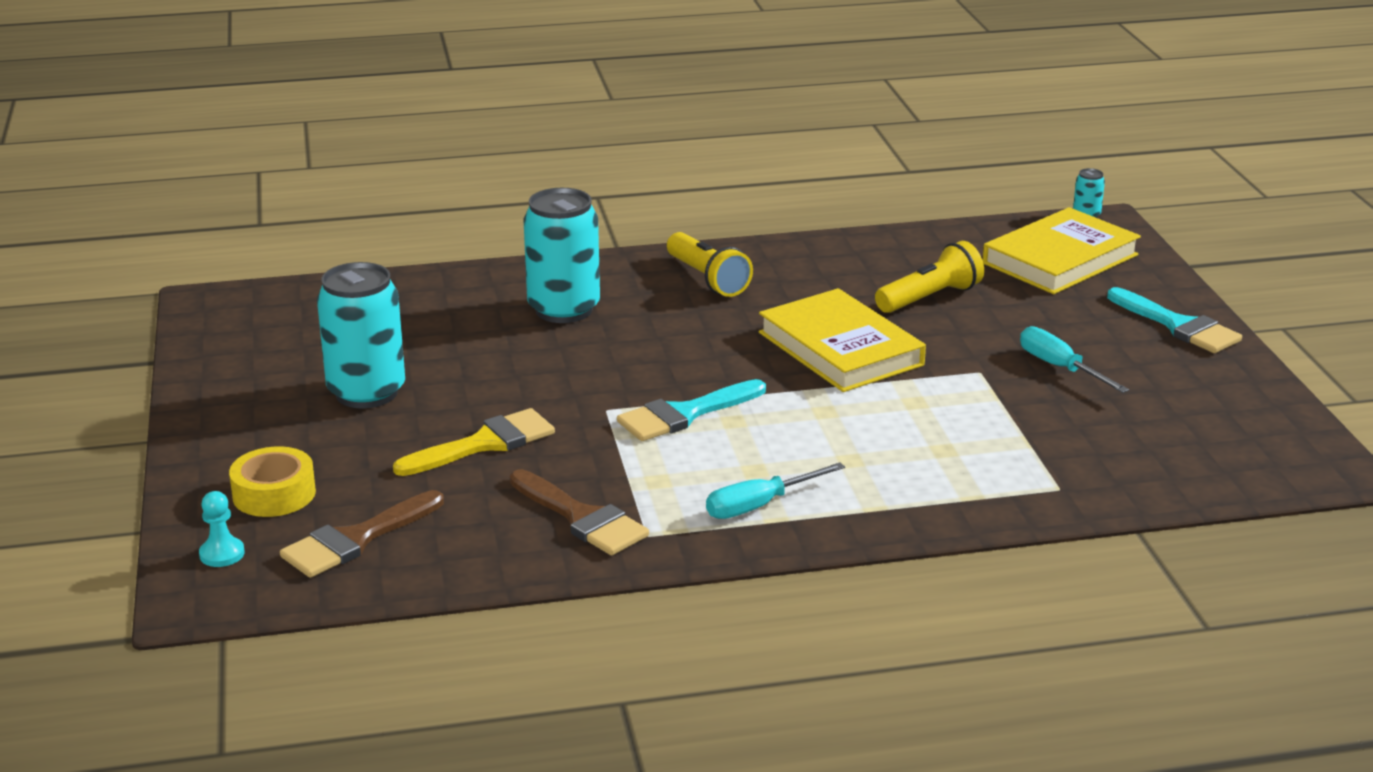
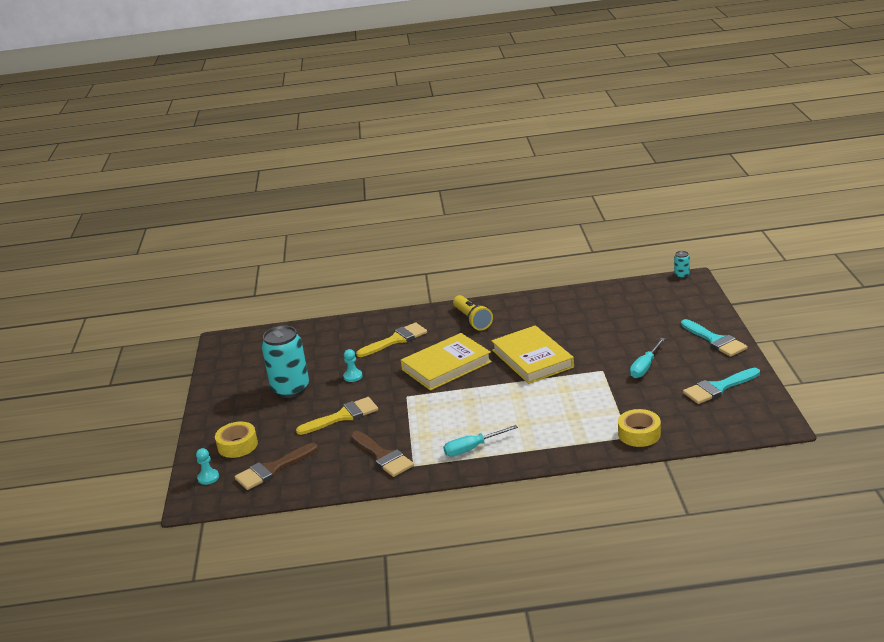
camera: 10 degrees right, 0 degrees up
turquoise can [523,188,600,323] -> yellow brush [356,322,427,357]
turquoise brush [617,379,766,441] -> turquoise brush moved to [683,368,760,404]
yellow flashlight [875,241,984,313] -> none
yellow book [983,207,1141,294] -> yellow book moved to [401,333,492,391]
turquoise screwdriver [1020,326,1129,393] -> turquoise screwdriver turned 120 degrees counterclockwise [630,338,665,378]
none -> turquoise pawn [343,349,363,382]
none -> yellow tape [618,409,661,447]

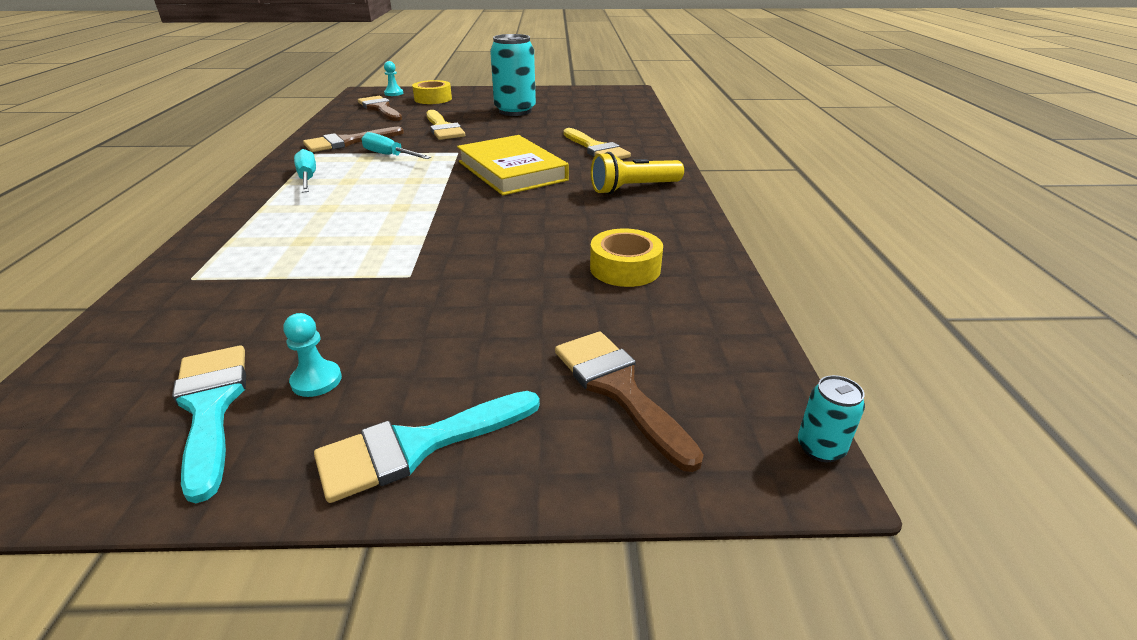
camera: 90 degrees right, 5 degrees up
turquoise pawn [343,349,363,382] -> turquoise pawn moved to [283,313,342,397]
yellow book [491,325,574,384] -> none
yellow tape [618,409,661,447] -> yellow tape moved to [590,229,663,287]
turquoise screwdriver [630,338,665,378] -> turquoise screwdriver moved to [361,132,431,159]
none -> brown brush [555,332,704,472]

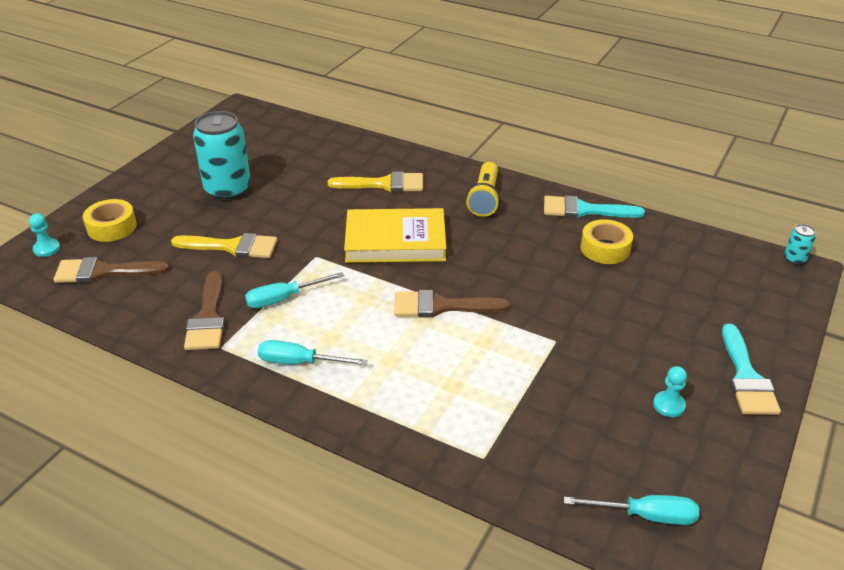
camera: 60 degrees left, 5 degrees up
turquoise brush [172,345,246,503] -> turquoise brush moved to [544,196,645,218]
brown brush [555,332,704,472] -> brown brush moved to [394,290,509,318]
none -> turquoise screwdriver [564,495,699,525]

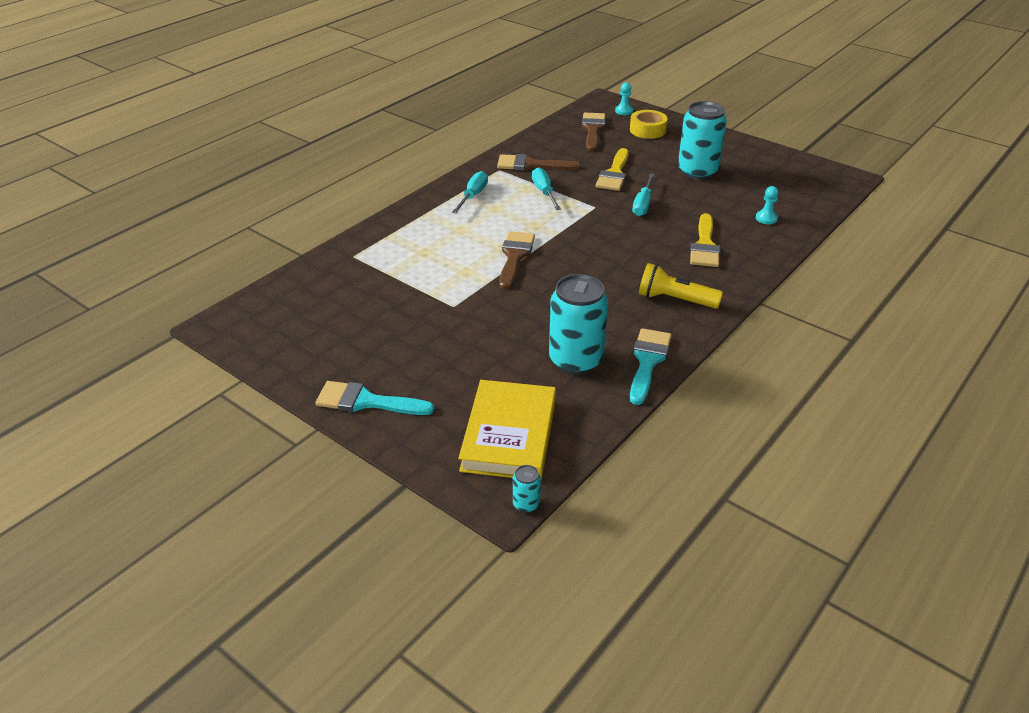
camera: 100 degrees right, 0 degrees up
yellow book [344,208,446,263] -> yellow book moved to [458,380,556,480]
turquoise screwdriver [564,495,699,525] -> turquoise screwdriver moved to [632,174,655,216]
yellow tape [581,219,633,264] -> turquoise can [549,274,608,375]
turquoise pawn [653,366,687,417] -> turquoise pawn moved to [756,186,779,224]

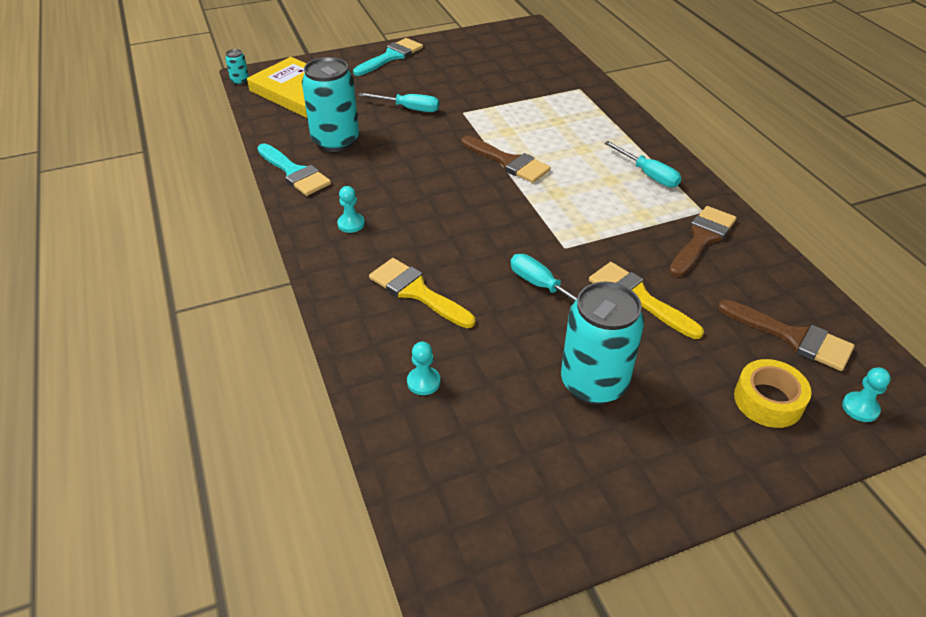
camera: 120 degrees right, 5 degrees up
turquoise screwdriver [532,167,561,210] -> turquoise screwdriver moved to [358,93,439,112]
yellow flashlight [639,263,723,309] -> turquoise pawn [337,186,365,233]

